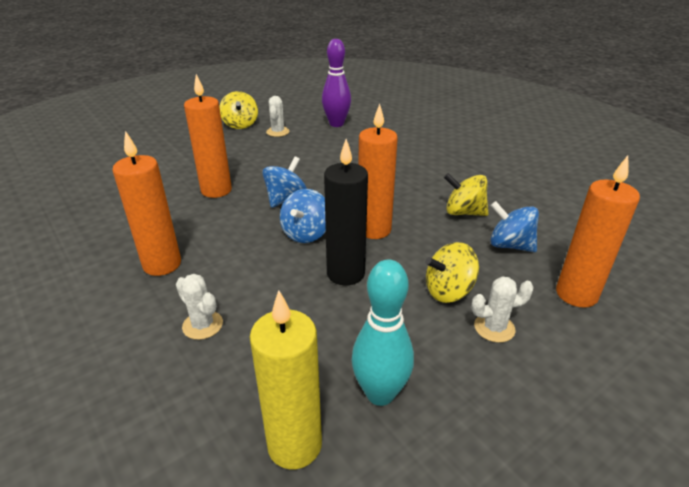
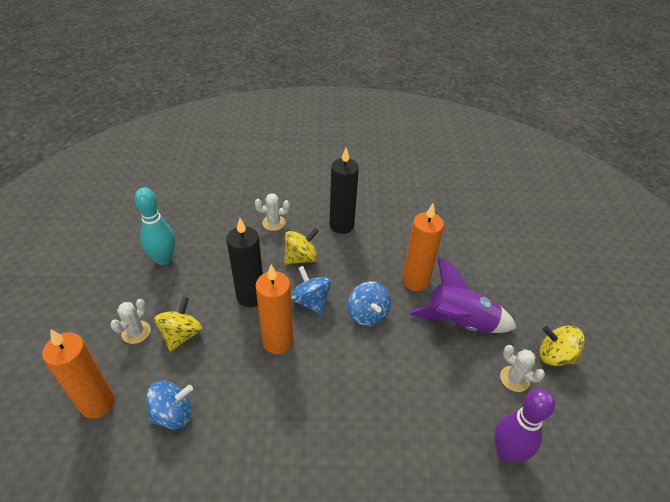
camera: 125 degrees right, 10 degrees up
orange candle [112,131,181,276] -> black candle [329,148,359,234]
yellow candle [250,290,322,469] -> none
yellow spinning top [444,173,488,216] -> yellow spinning top moved to [284,228,319,265]
none -> purple rocket [409,257,517,333]

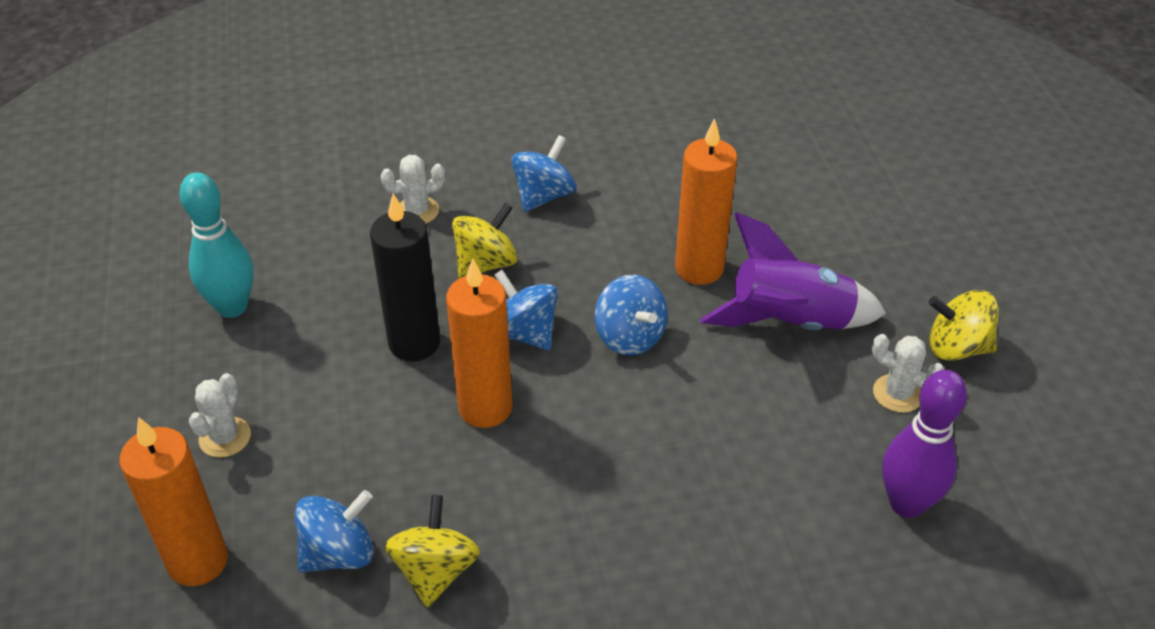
camera: 10 degrees left, 0 degrees up
yellow spinning top [154,297,202,352] -> yellow spinning top moved to [384,495,480,607]
black candle [329,148,359,234] -> blue spinning top [511,135,576,212]

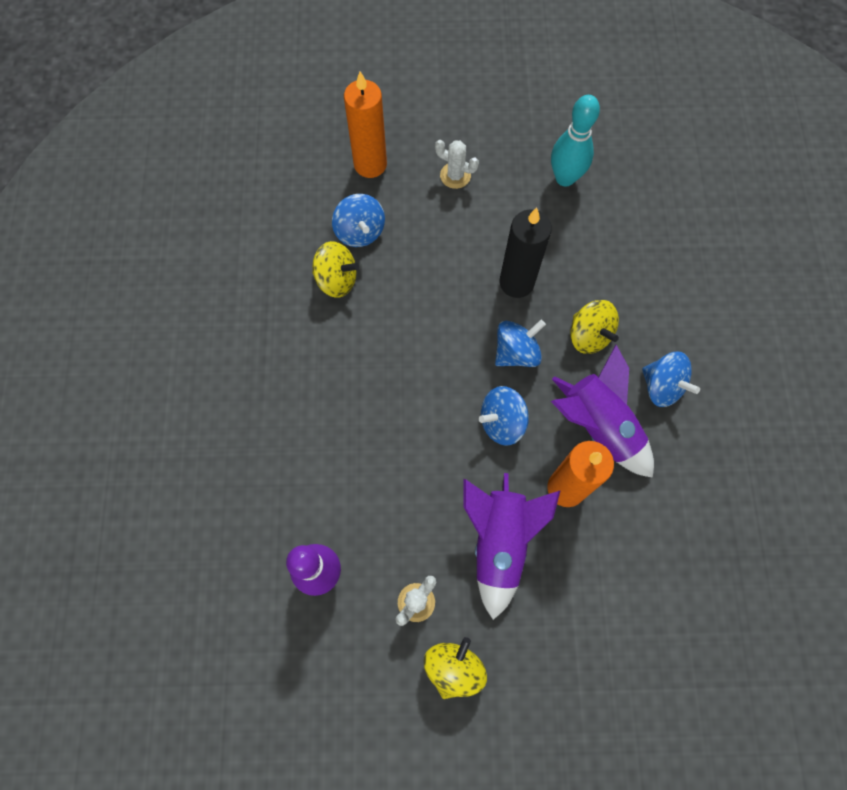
camera: 100 degrees right, 25 degrees up
white cactus [380,155,445,224] -> none
orange candle [446,259,513,428] -> none
none -> purple rocket [551,345,654,478]

